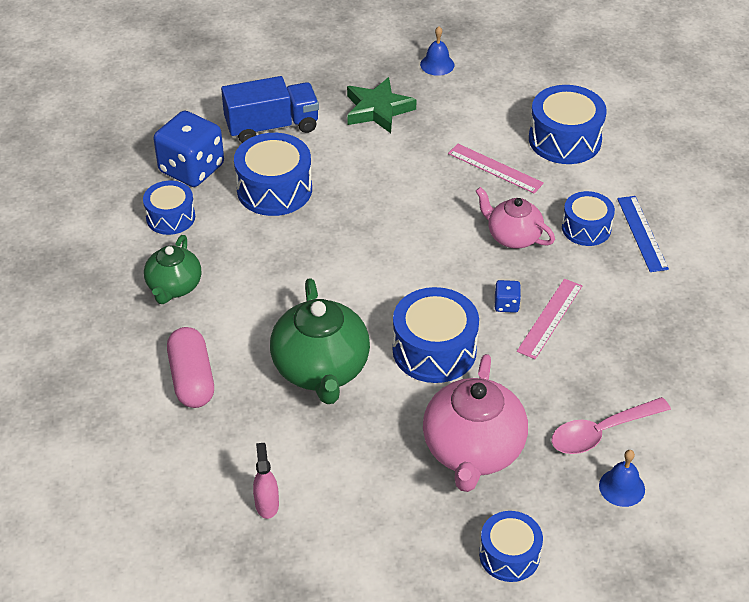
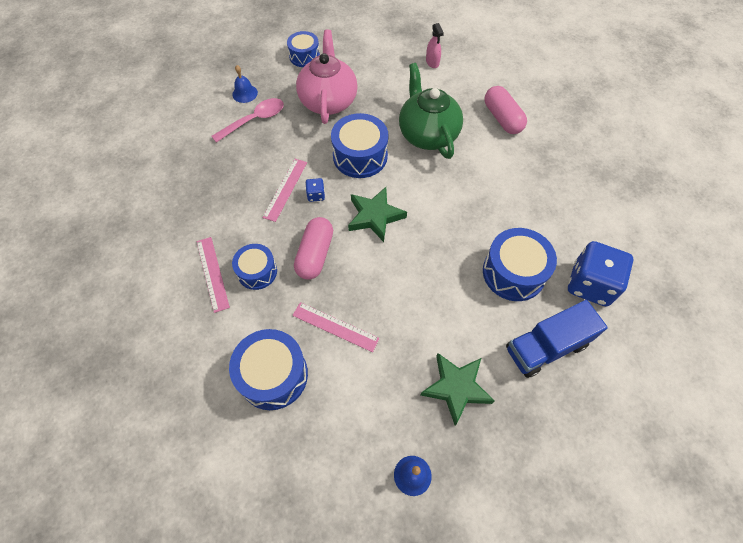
camera: 170 degrees right, 15 degrees up
blue drum [143,181,195,235] -> none
green teapot [144,235,201,304] -> none
pink teapot [476,187,555,249] -> pink capsule [294,217,333,280]
blue ruler [617,196,669,272] -> pink ruler [197,237,230,313]
none -> green star [348,187,407,242]

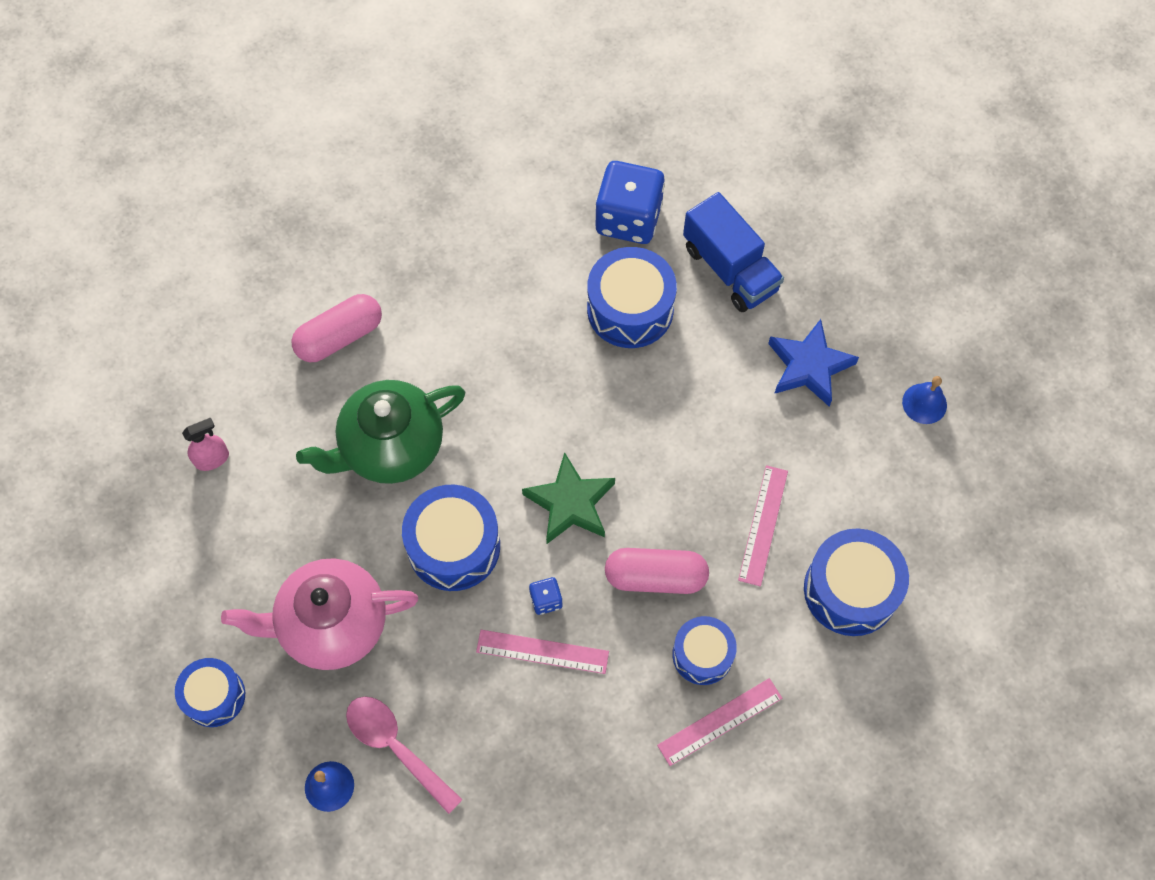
camera: 100 degrees left, 5 degrees up
green star [421,353,495,426] -> blue star [768,319,859,407]

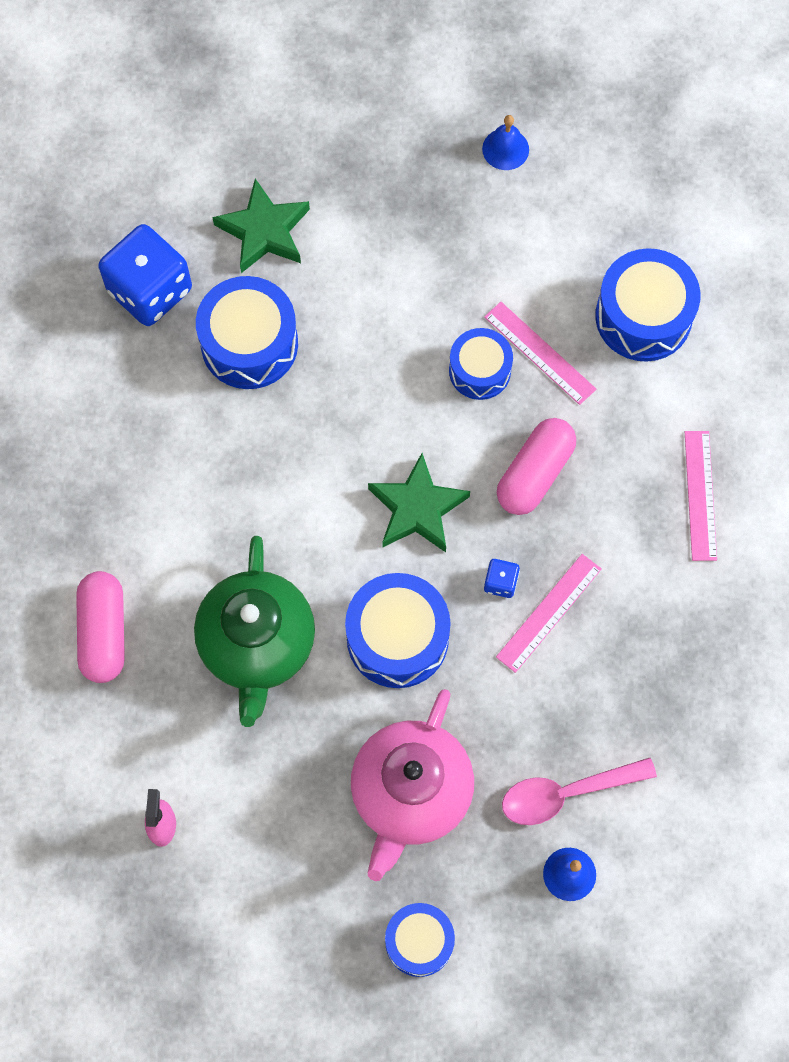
camera: 60 degrees left, 5 degrees up
blue drum [672,616,737,685] -> blue drum moved to [449,328,513,400]
blue truck [683,192,784,312] -> green star [212,179,310,273]
blue star [768,319,859,407] -> none

